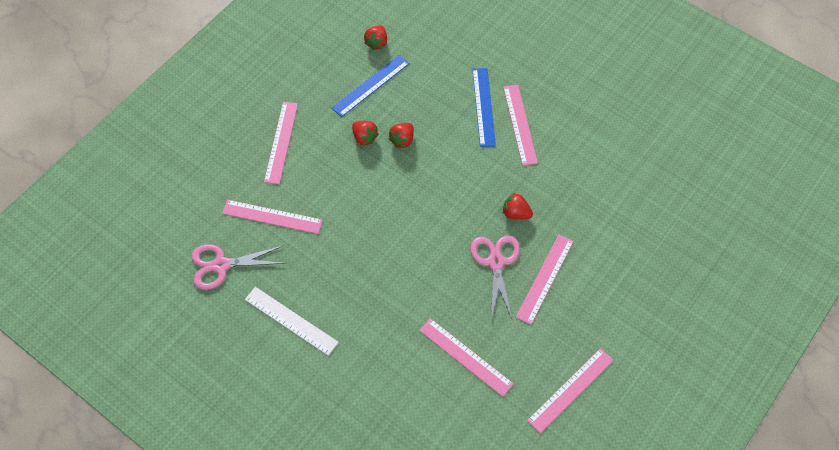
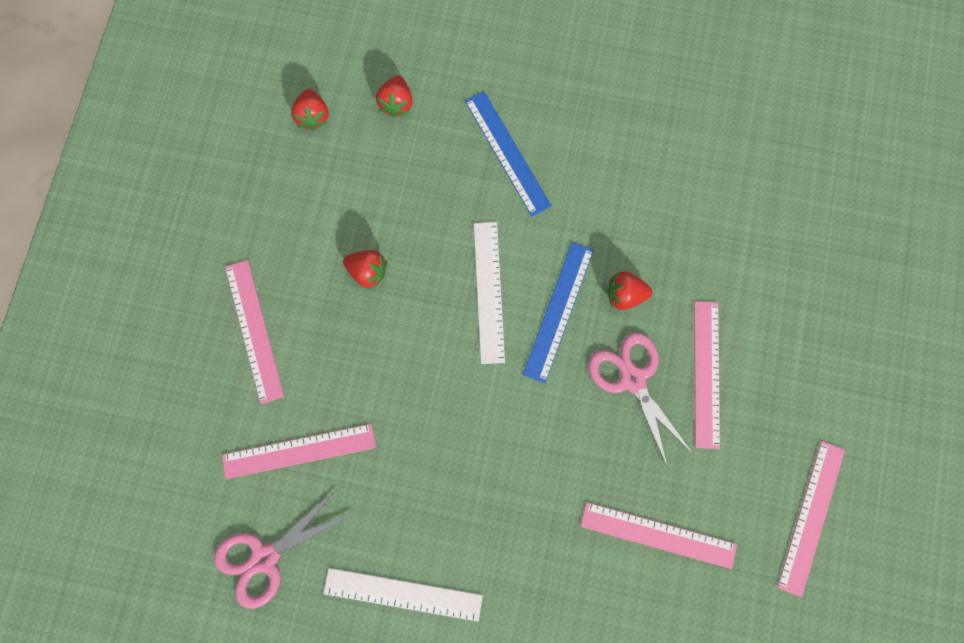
camera: 25 degrees left, 15 degrees up
blue ruler [331,55,410,117] -> blue ruler moved to [523,242,594,383]
red strawberry [388,123,414,148] -> red strawberry moved to [376,76,413,117]
pink ruler [503,85,538,166] -> none
none -> white ruler [474,222,505,364]

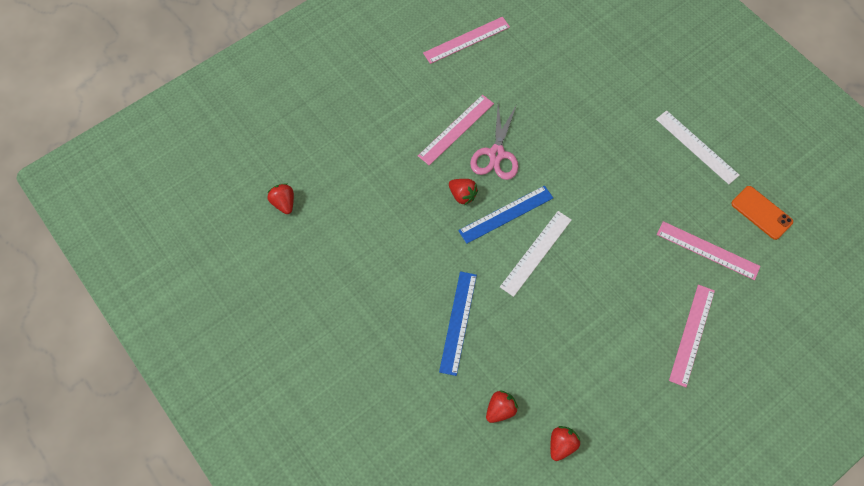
camera: 140 degrees left, 10 degrees down
pink scissors [214,491,353,609] -> orange phone [731,186,793,240]
red strawberry [343,250,387,289] -> red strawberry moved to [267,183,294,214]
pink ruler [580,502,737,569] -> none

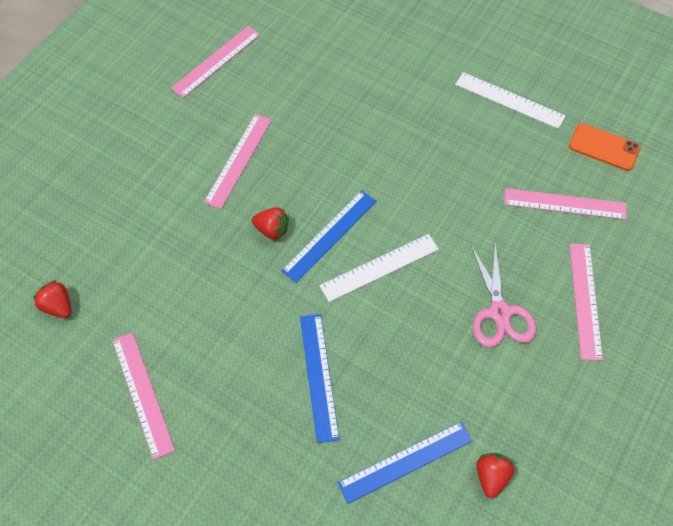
camera: 20 degrees left, 5 degrees down
pink scissors [470,104,518,180] -> pink scissors moved to [471,242,536,347]
red strawberry [486,390,518,423] -> blue ruler [338,422,473,504]
white ruler [500,211,572,297] -> white ruler turned 45 degrees clockwise [319,234,439,302]
none -> pink ruler [112,332,175,460]

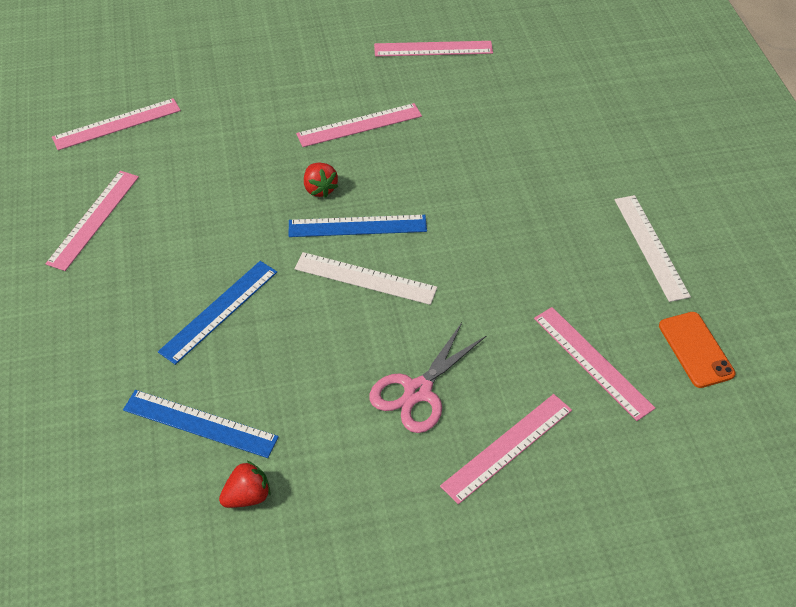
camera: 45 degrees right, 10 degrees down
red strawberry [33,280,72,318] -> pink ruler [52,98,181,150]

